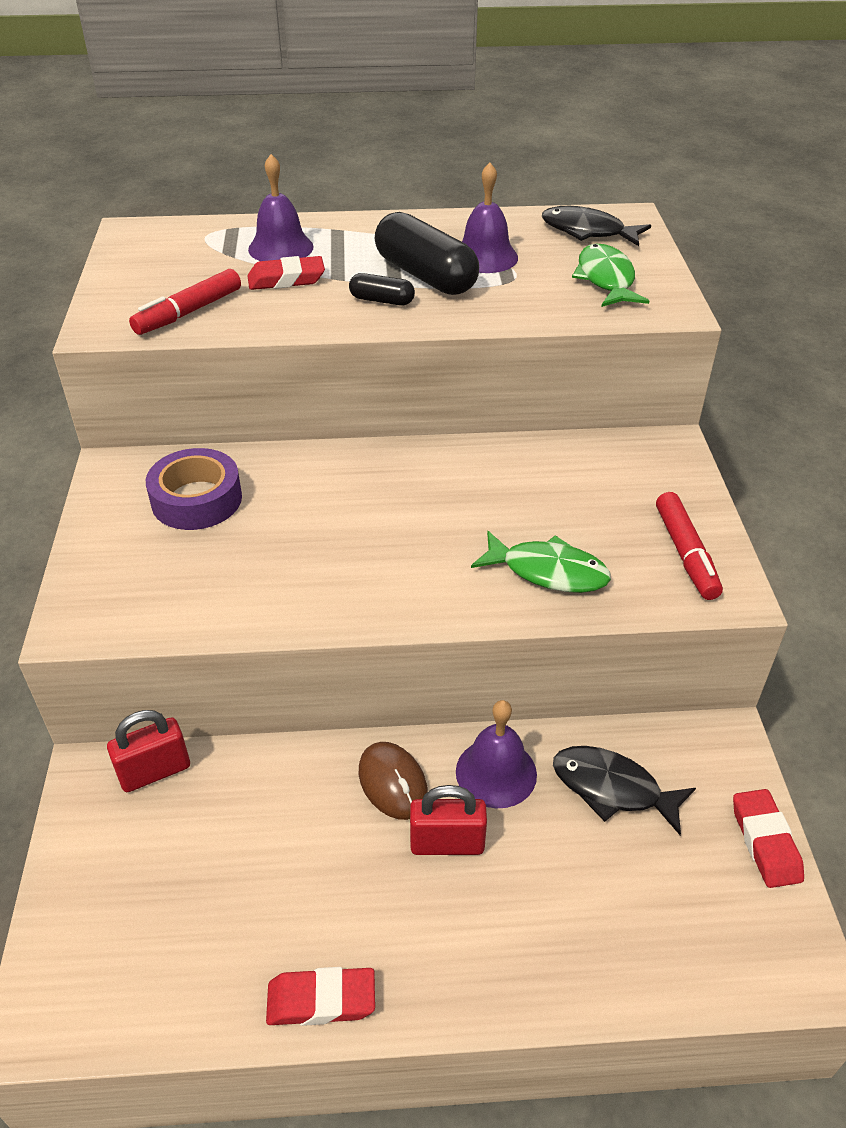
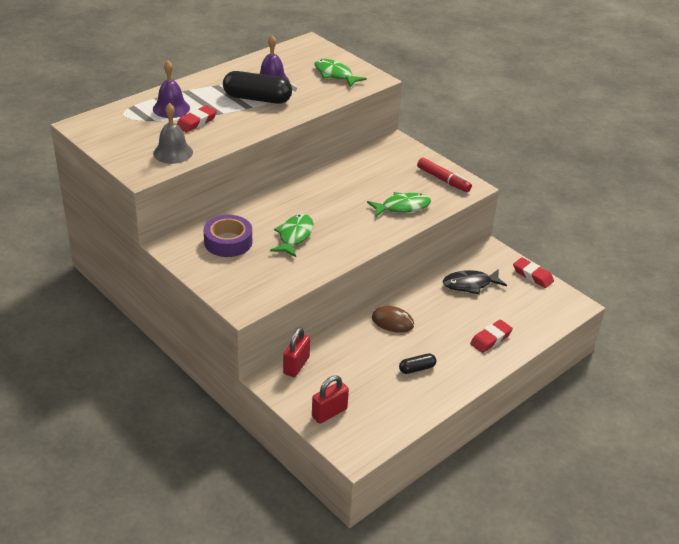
camera: 40 degrees left, 5 degrees down
red marker [129,269,241,335] -> grey bell [153,103,193,164]
red eraser [266,967,375,1026] -> red eraser moved to [470,320,513,353]
black capsule [349,273,415,305] -> black capsule moved to [399,353,436,374]
red padlock [410,785,487,855] -> red padlock moved to [312,375,349,424]
purple bell [456,700,537,808] -> none
black fish [542,206,651,246] -> none
none -> green fish [270,214,313,257]

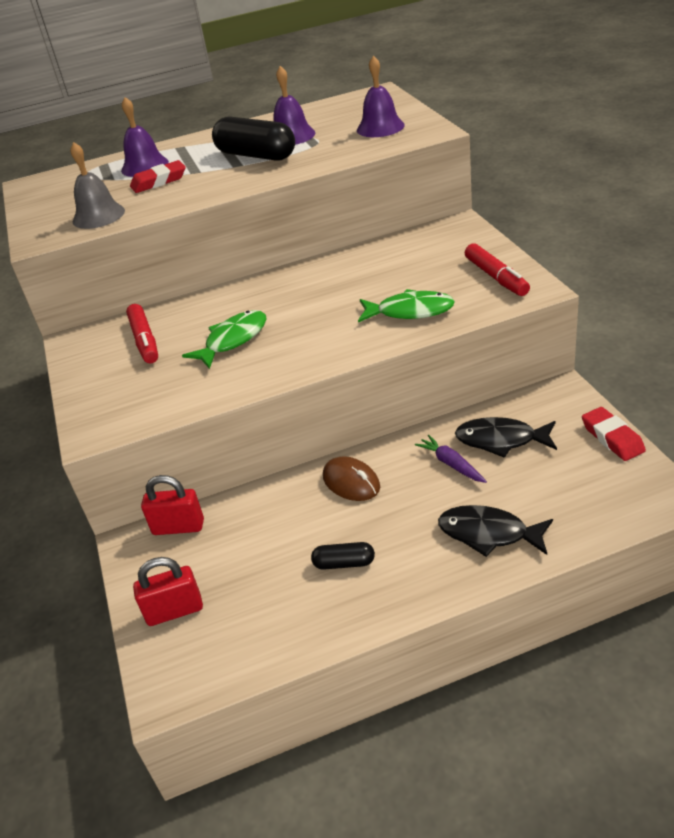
camera: 30 degrees right, 0 degrees up
purple tape [204,215,252,257] -> red marker [126,304,158,364]
red padlock [283,327,310,377] -> red padlock turned 45 degrees clockwise [141,475,204,535]
green fish [314,59,367,87] -> purple bell [357,56,405,137]
red eraser [470,320,513,353] -> black fish [438,505,553,557]
none -> purple carrot [415,435,487,483]

